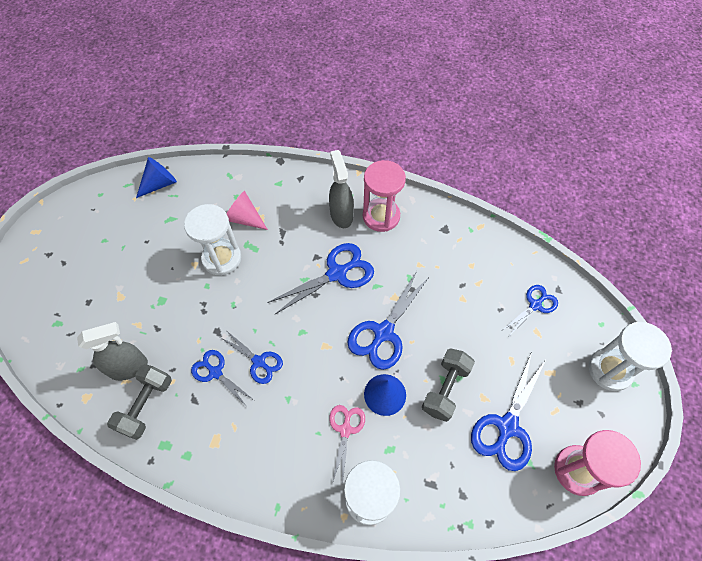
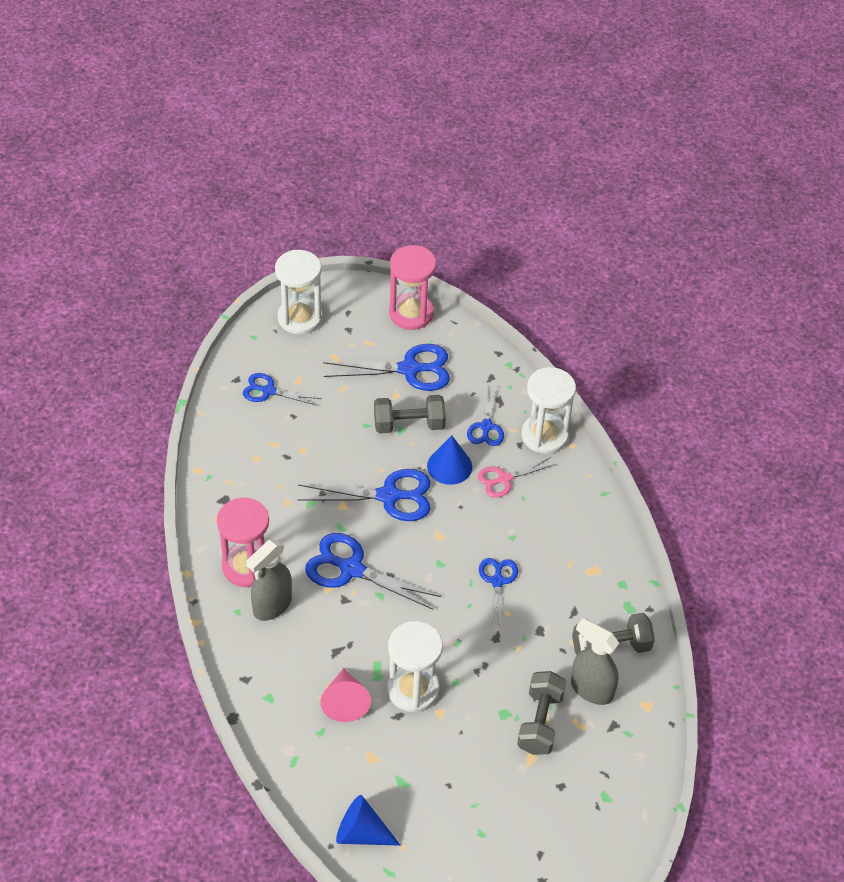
camera: 125 degrees left, 10 degrees down
blue scissors [191,350,254,407] -> blue scissors moved to [467,384,504,446]
none -> grey dumbbell [517,671,566,755]

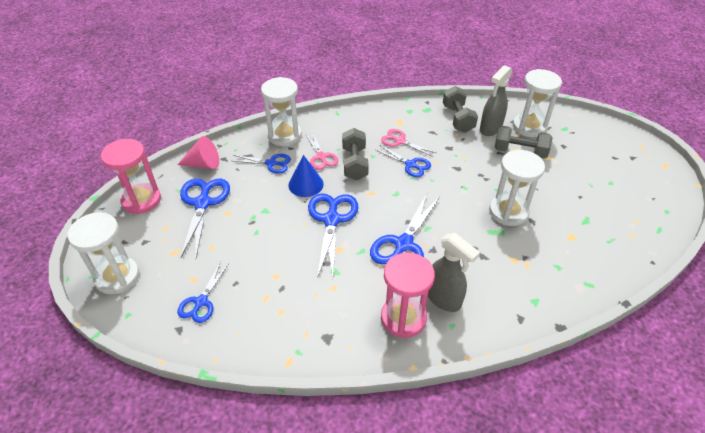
camera: 85 degrees left, 5 degrees down
pink cone [320,668,371,722] -> pink cone moved to [177,136,219,169]
blue cone [336,795,401,846] -> none
grey dumbbell [374,395,446,434] -> grey dumbbell moved to [342,128,369,180]
blue scissors [479,558,518,631] -> blue scissors turned 150 degrees counterclockwise [376,146,431,177]
none -> pink scissors [381,129,436,157]
none -> white hourglass [513,69,562,137]

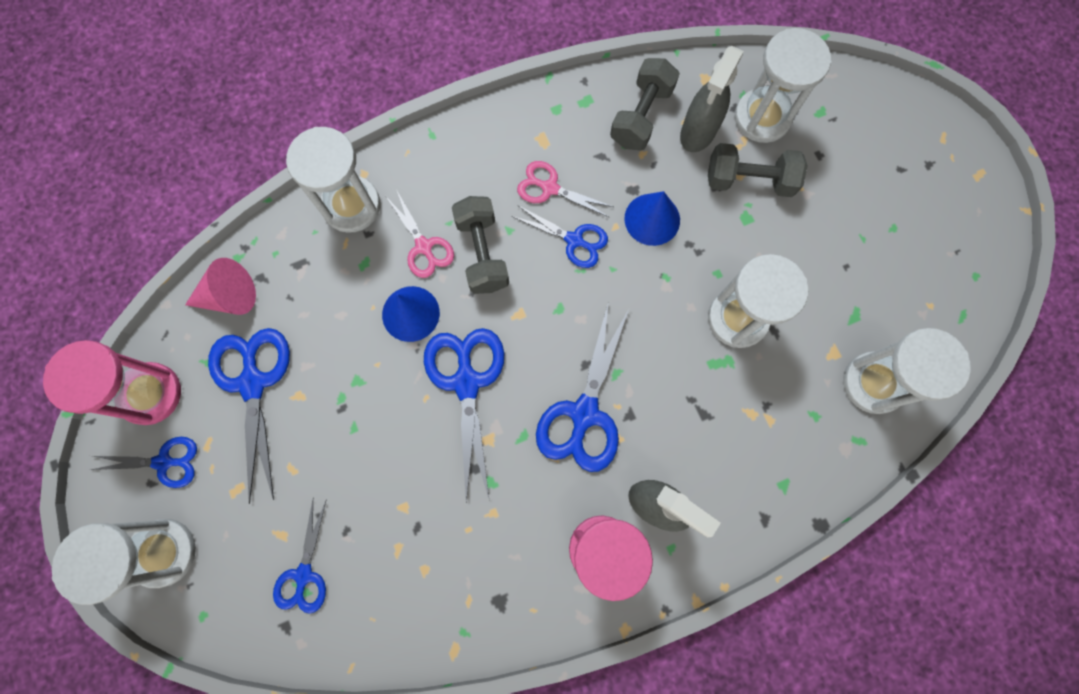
camera: 10 degrees left, 30 degrees up
blue scissors [233,154,291,174] -> blue scissors moved to [91,437,197,488]
grey dumbbell [443,86,478,133] -> grey dumbbell turned 45 degrees clockwise [610,58,680,151]
none -> blue cone [625,191,680,246]
none -> white hourglass [843,328,971,414]

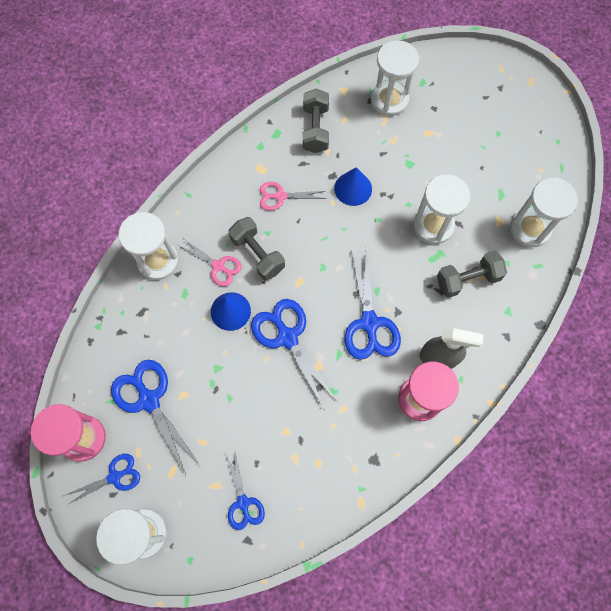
camera: 25 degrees left, 5 degrees down
pink cone [185,258,256,315] -> none
blue scissors [512,205,608,268] -> none
grey spray bottle [680,46,744,152] -> none
grey dumbbell [708,143,808,197] -> grey dumbbell moved to [437,251,507,298]

